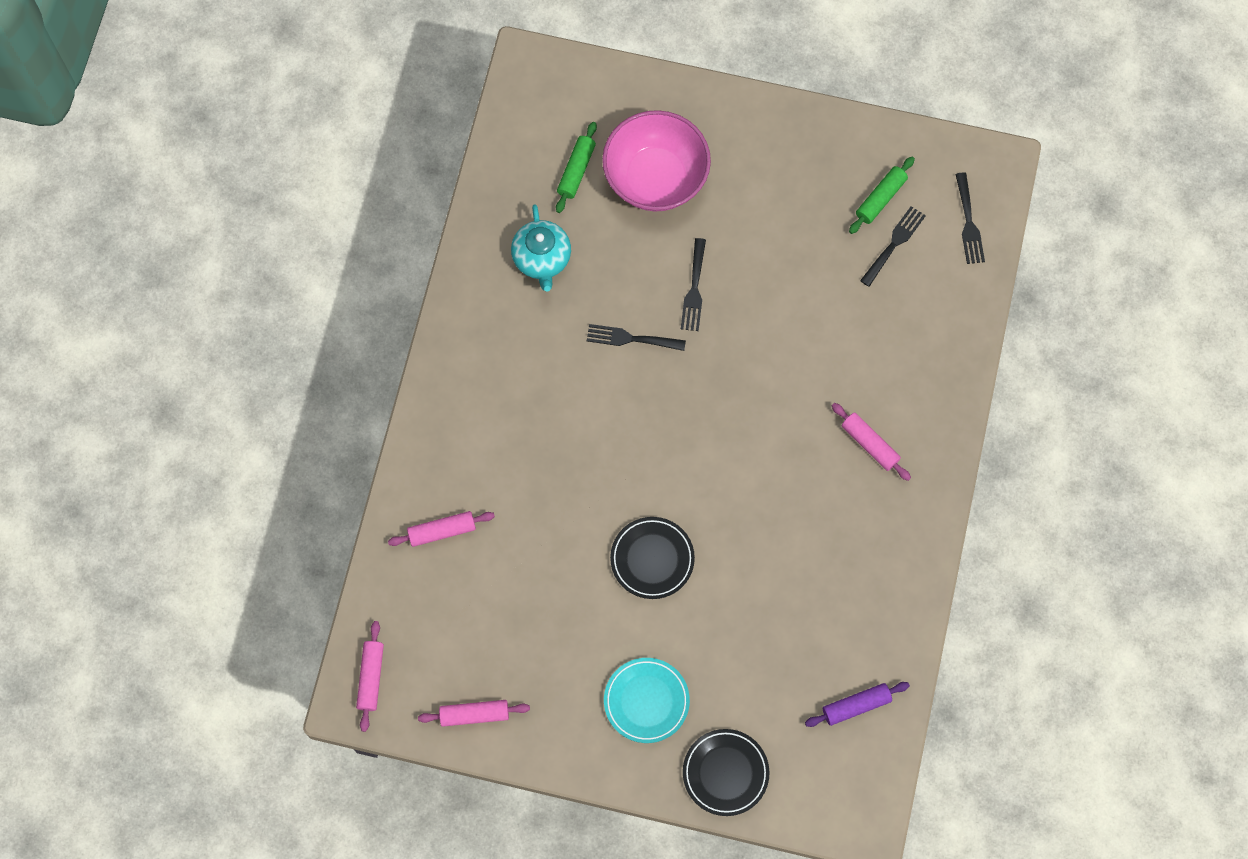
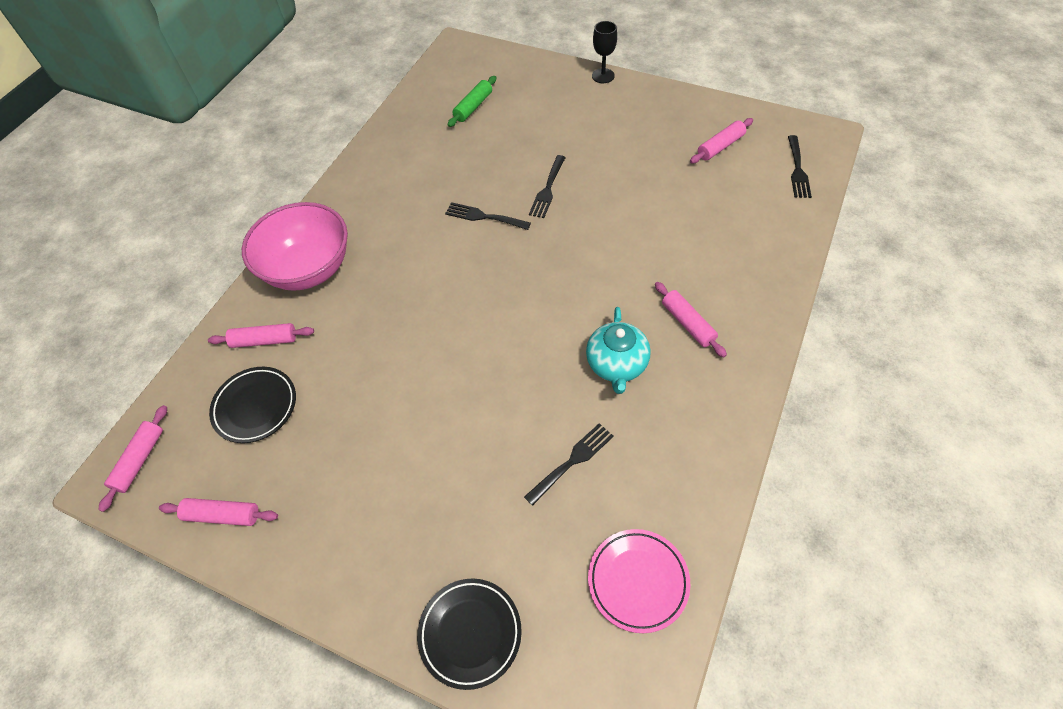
camera: 15 degrees right, 15 degrees down
turquoise teapot [511,205,571,291] -> turquoise teapot moved to [586,307,651,394]
pink bowl [602,110,711,211] -> pink bowl moved to [242,202,348,291]
turquoise plate [604,658,690,743] -> none
black plate [610,517,695,599] -> black plate moved to [209,367,296,443]
purple rolling pin [805,682,910,727] -> pink plate [588,529,690,633]
green rolling pin [849,157,915,234] -> pink rolling pin [690,118,753,163]
black fork [860,206,926,287] -> black fork moved to [524,423,614,506]
none -> black goblet [592,21,617,83]

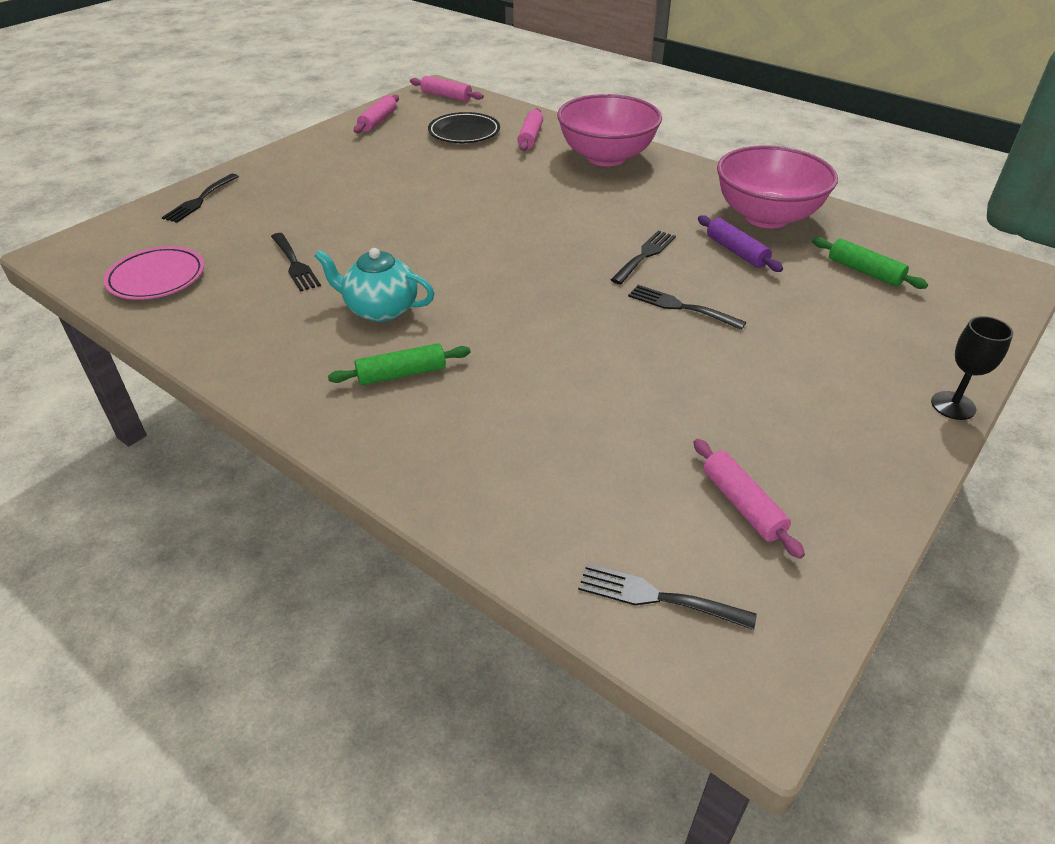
camera: 100 degrees right, 15 degrees down
black plate [417,579,522,690] -> black fork [162,174,239,223]
pink rolling pin [655,282,727,358] -> green rolling pin [328,343,471,385]
none -> purple rolling pin [698,215,783,272]
none -> pink bowl [717,145,838,228]

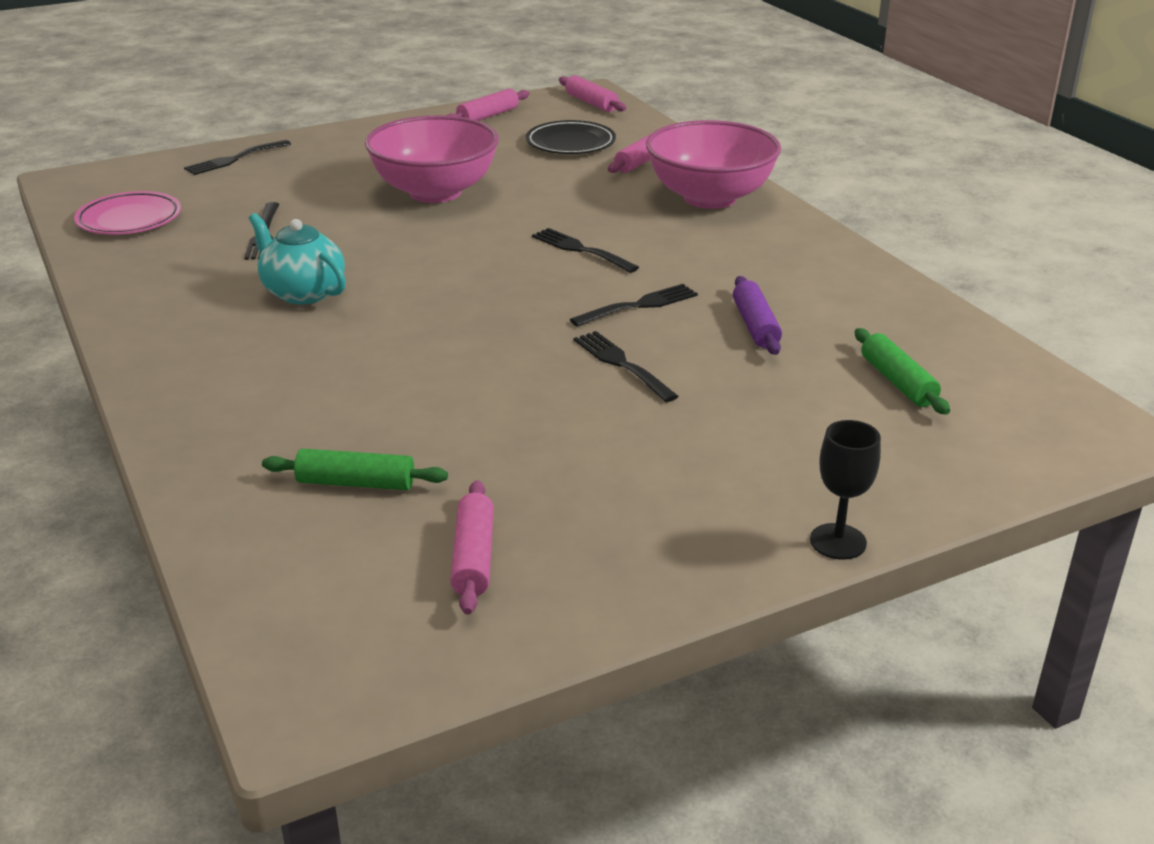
camera: 25 degrees right, 10 degrees down
green rolling pin [328,343,471,385] -> green rolling pin moved to [262,449,448,490]
black fork [578,564,757,630] -> black fork moved to [532,228,639,273]
pink bowl [717,145,838,228] -> pink bowl moved to [365,115,499,203]

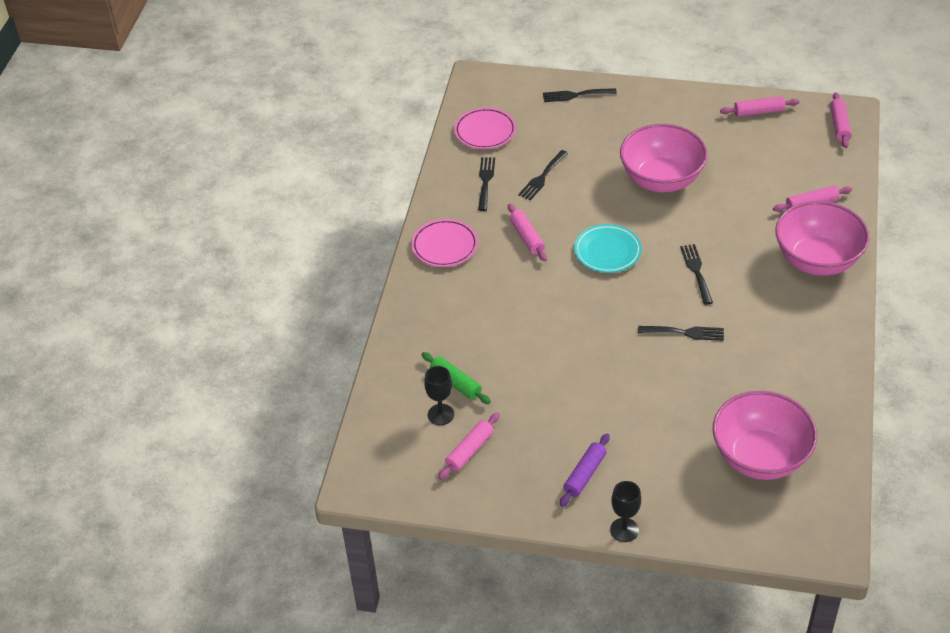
camera: 40 degrees right, 15 degrees up
turquoise teapot [249,213,346,304] -> pink rolling pin [508,204,547,261]
black plate [526,120,616,154] -> none
black fork [574,331,679,402] -> black fork moved to [478,157,495,211]
purple rolling pin [733,276,782,355] -> purple rolling pin moved to [560,433,610,507]
green rolling pin [855,328,950,415] -> pink bowl [713,391,817,480]
none -> pink plate [411,219,478,267]
none -> black goblet [424,366,454,425]
none -> turquoise plate [574,224,642,273]

